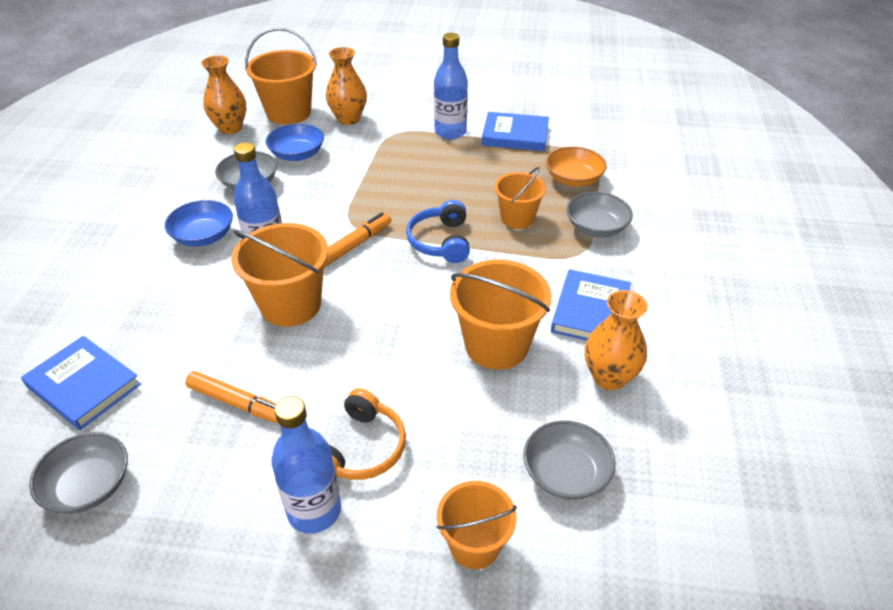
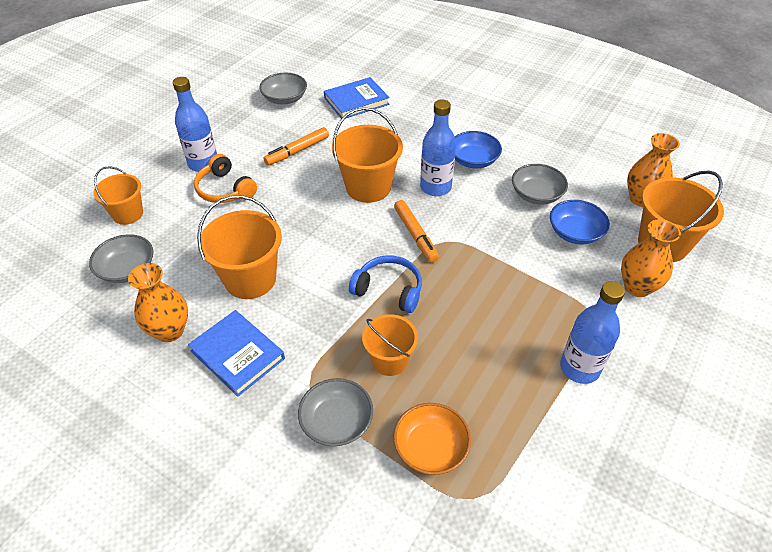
camera: 115 degrees right, 5 degrees up
blue book [482,112,549,151] -> none

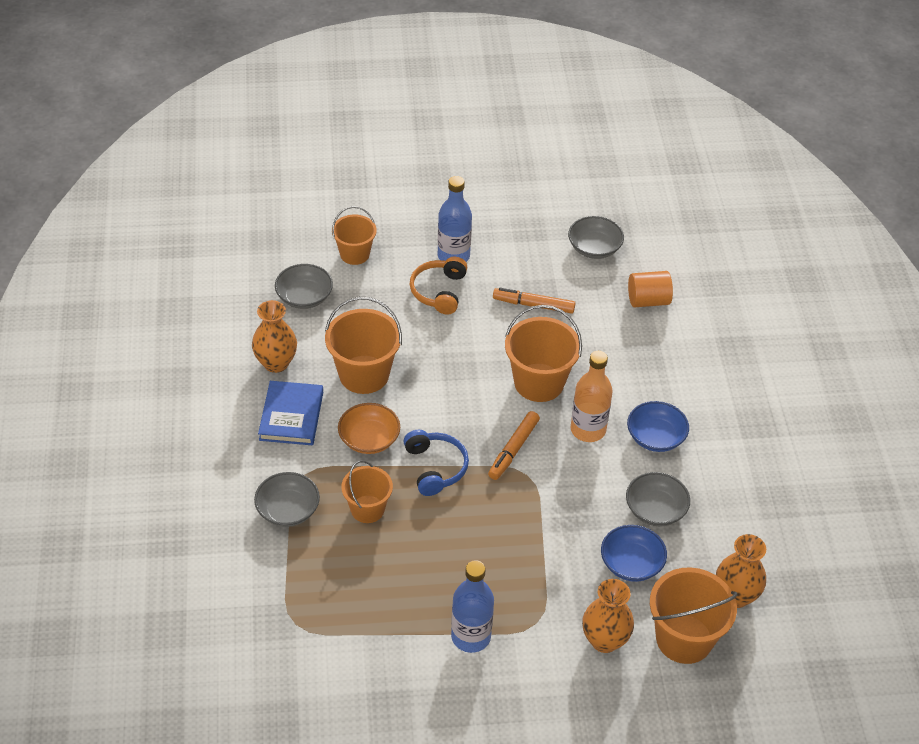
camera: 50 degrees right, 0 degrees up
blue book [324,77,390,119] -> orange cylinder [628,271,673,307]
orange bowl [394,403,471,475] -> orange bowl moved to [338,403,400,454]
blue bottle [420,99,456,196] -> orange bottle [571,351,613,442]

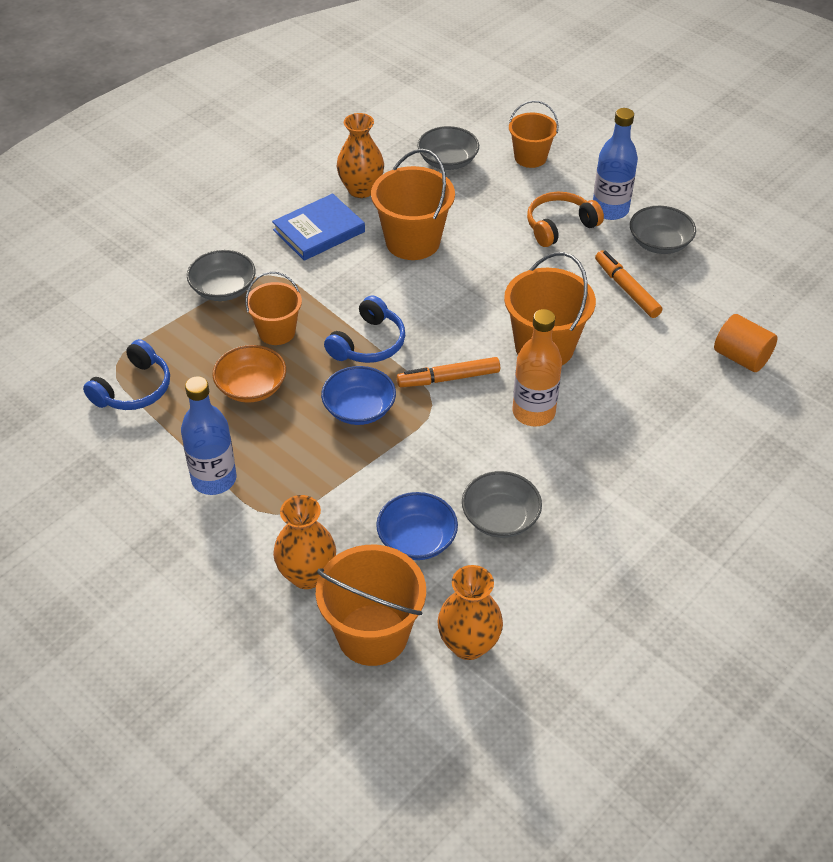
camera: 50 degrees right, 0 degrees up
orange bowl [338,403,400,454] -> orange bowl moved to [213,345,286,403]
grey bowl [568,216,624,259] -> grey bowl moved to [630,206,696,254]
blue bowl [627,401,689,452] -> blue bowl moved to [321,366,396,425]
none -> blue headphones [83,339,170,410]

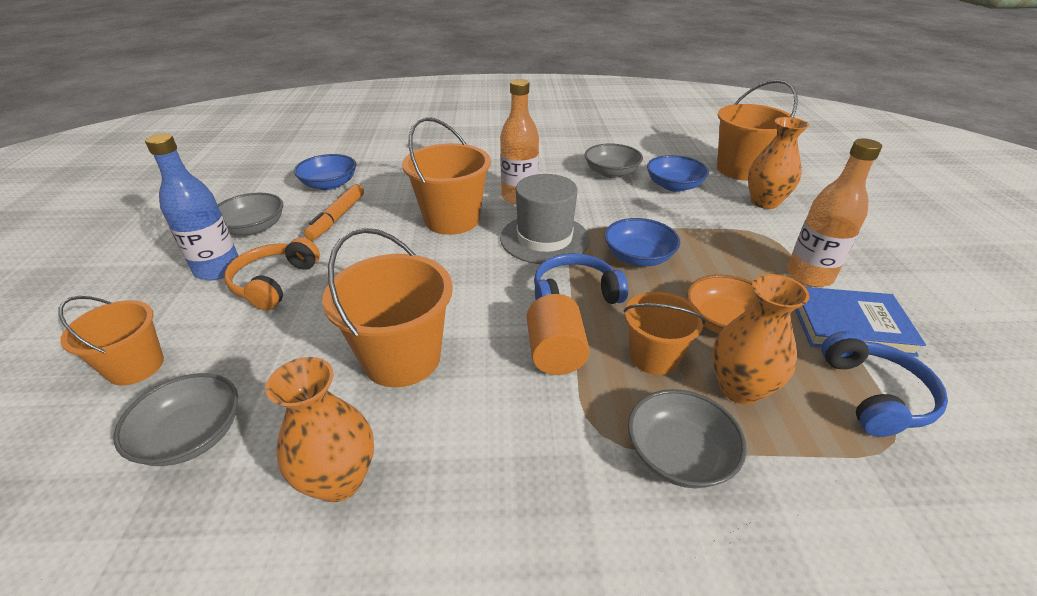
camera: 135 degrees left, 10 degrees down
blue headphones [83,339,170,410] -> blue headphones turned 105 degrees clockwise [821,331,948,437]
blue bottle [181,376,236,495] -> orange bottle [787,139,882,287]
blue book [272,193,365,261] -> blue book moved to [795,287,926,357]
orange marker [397,357,500,387] -> grey hat [500,174,590,264]
orange vase [437,565,503,660] -> orange vase moved to [712,274,810,405]
orange headphones [527,192,604,247] -> orange headphones turned 90 degrees clockwise [224,238,320,310]
orange cylinder [714,314,778,372] -> orange cylinder moved to [527,294,590,375]
none -> blue bowl [294,154,356,190]

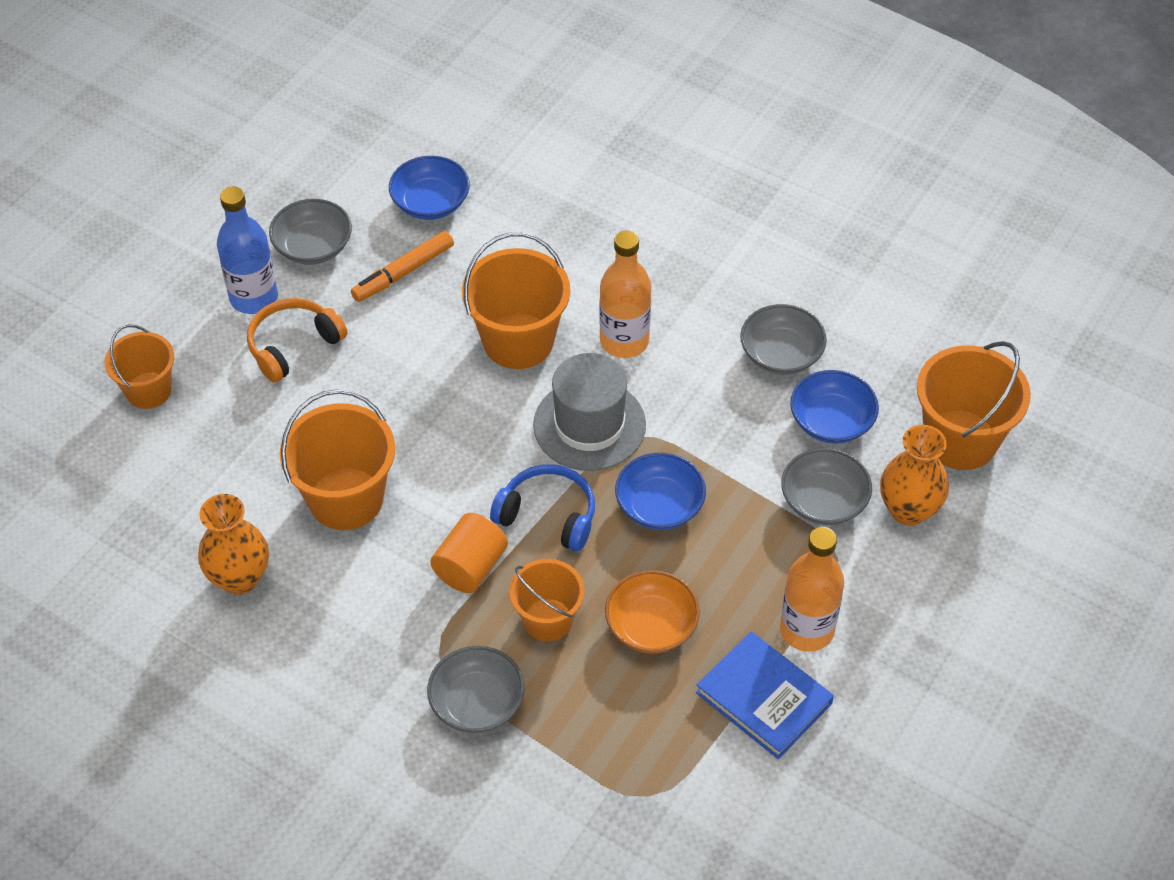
camera: 35 degrees right, 15 degrees up
grey bowl [114,373,238,466] -> grey bowl moved to [781,448,872,525]
orange vase [712,274,810,405] -> none
blue headphones [821,331,948,437] -> none

